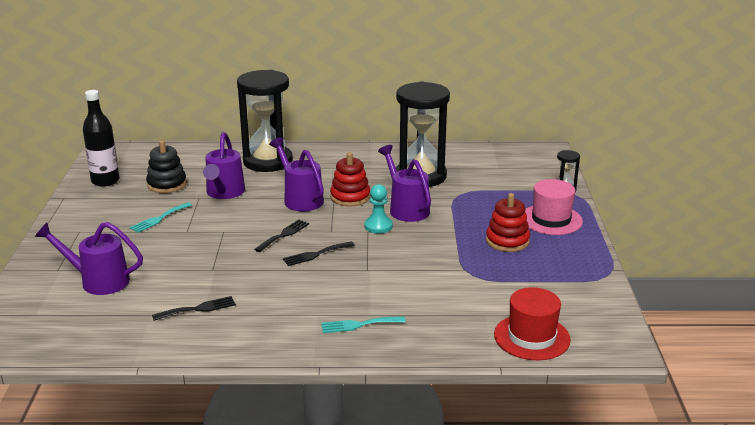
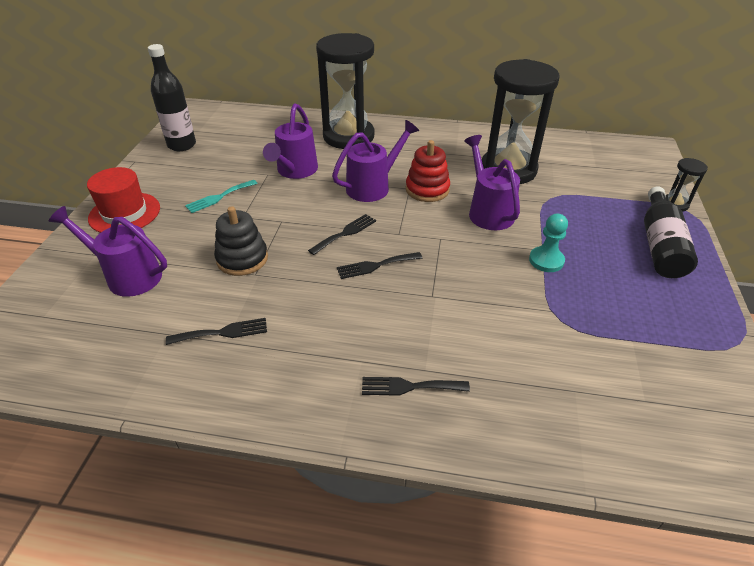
camera: 10 degrees right, 15 degrees up
black stacking toy [146,140,187,193] -> black stacking toy moved to [214,206,268,276]
purple watering can [269,137,324,211] -> purple watering can turned 75 degrees clockwise [332,120,419,202]
turquoise fork [321,316,406,333] -> black fork [362,377,470,396]
turquoise pawn [364,184,393,234] -> turquoise pawn moved to [529,214,568,272]
red stacking toy [486,193,530,252] -> none
red hat [494,287,571,360] -> red hat moved to [87,167,160,233]
pink hat [525,179,583,235] -> black bottle [644,186,698,278]

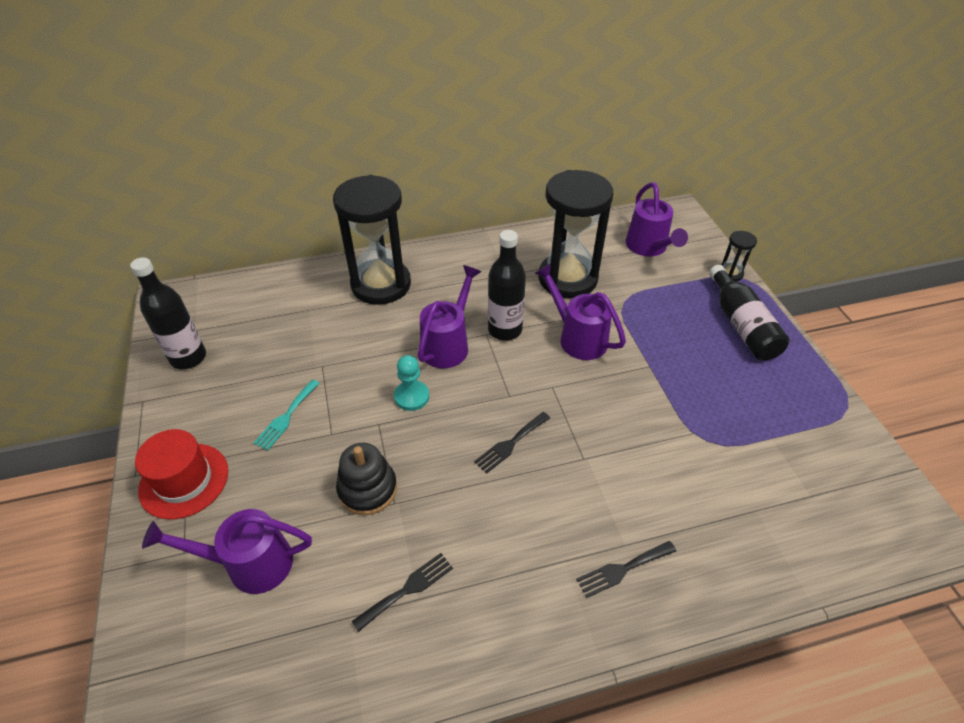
camera: 25 degrees left, 5 degrees up
purple watering can [263,104,318,179] -> purple watering can moved to [626,182,688,257]
black fork [308,214,376,255] -> none
red stacking toy [406,140,450,202] -> black bottle [488,230,526,341]
turquoise pawn [529,214,568,272] -> turquoise pawn moved to [394,355,429,411]

